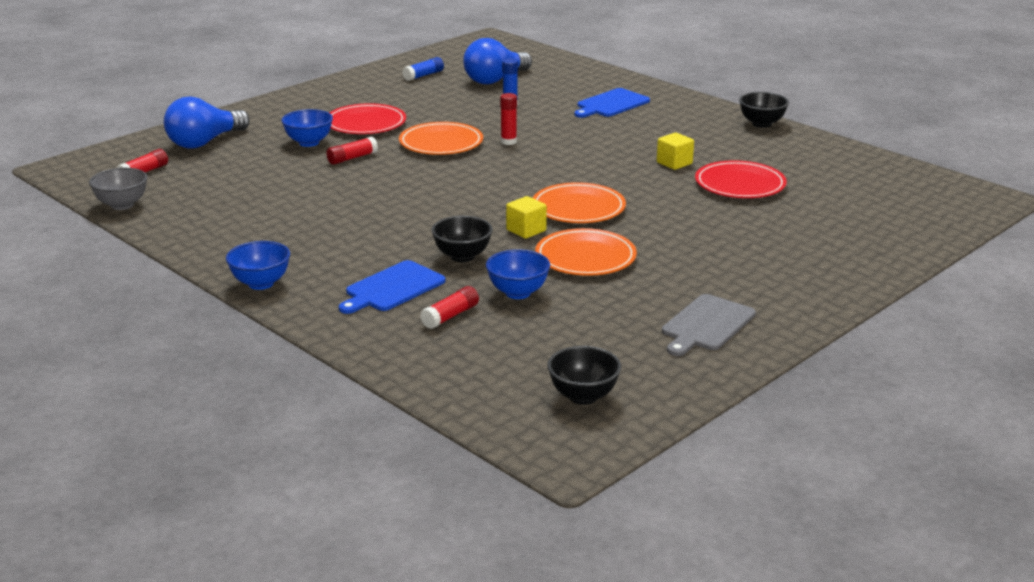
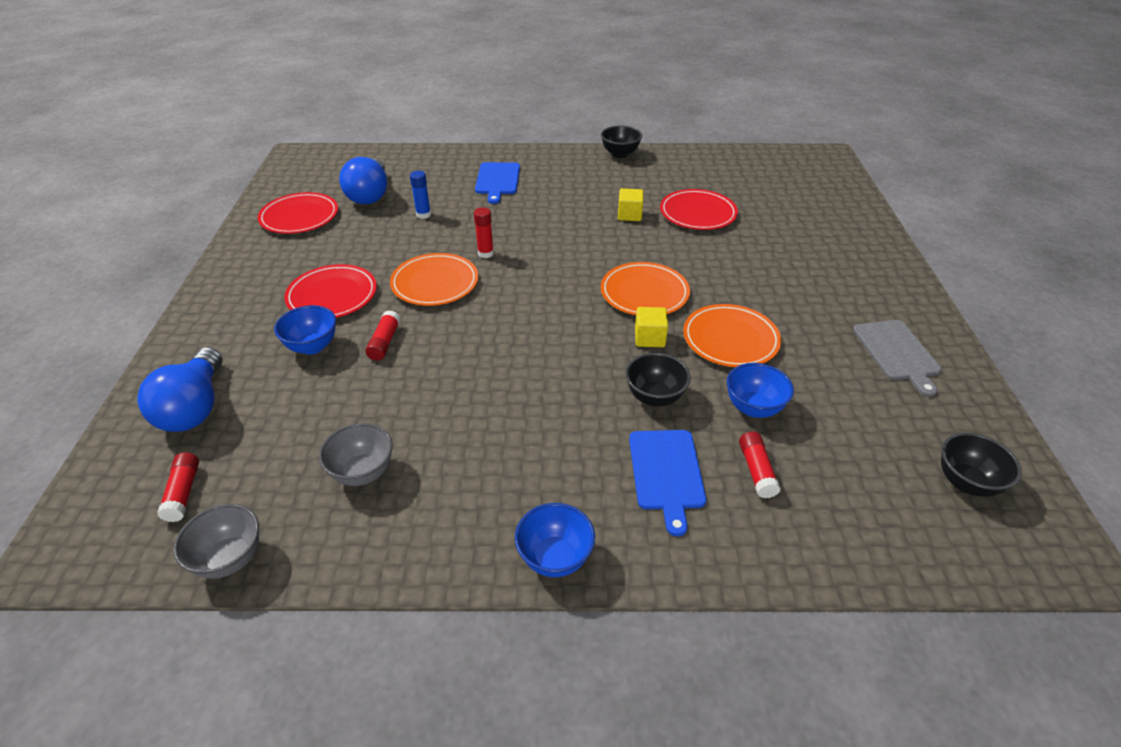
camera: 45 degrees left, 15 degrees up
blue glue stick [402,57,444,81] -> red plate [258,192,338,234]
none -> grey bowl [319,423,393,486]

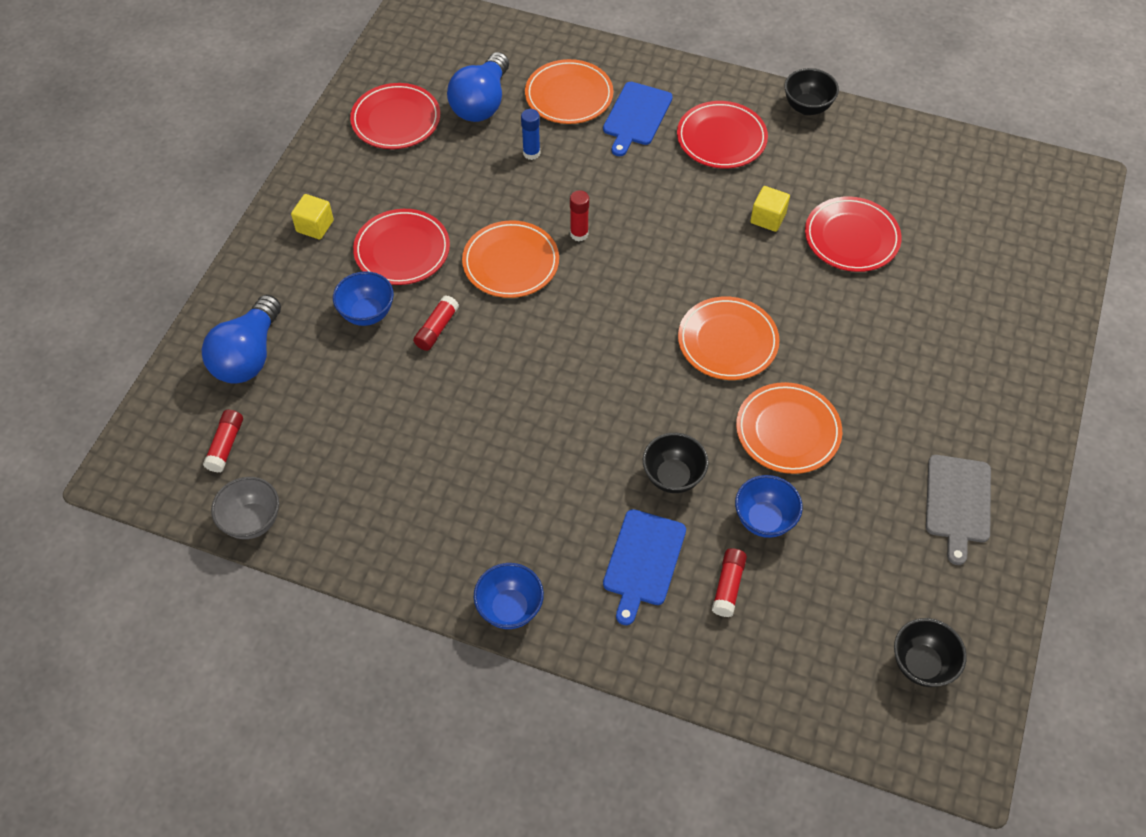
camera: 20 degrees right, 15 degrees up
grey bowl [319,423,393,486] -> none
yellow cube [635,307,668,347] -> yellow cube moved to [291,194,334,240]
none -> orange plate [525,59,613,124]
none -> red plate [677,101,768,168]

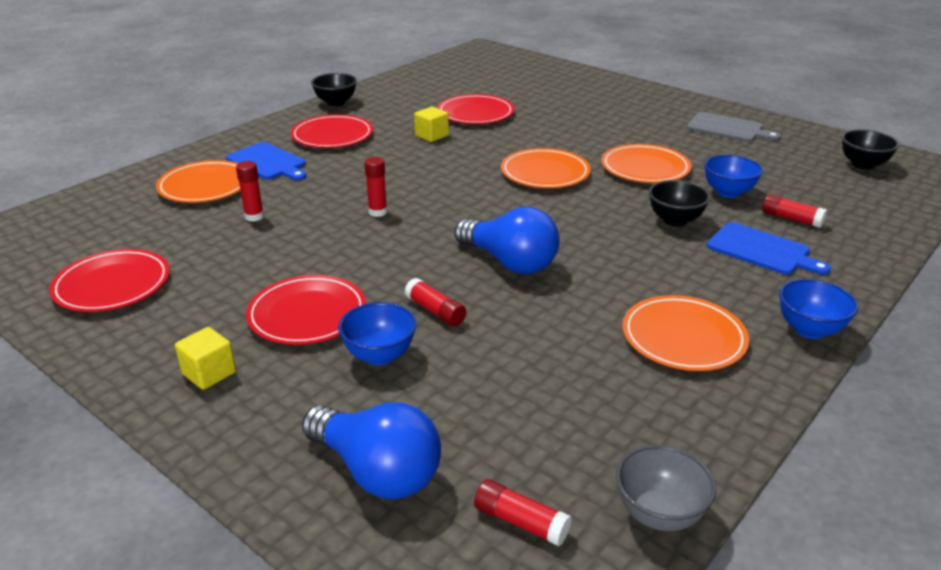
camera: 70 degrees left, 25 degrees down
blue light bulb [447,52,509,122] -> blue light bulb moved to [455,207,560,274]
orange plate [462,220,559,298] -> orange plate moved to [622,295,749,371]
blue glue stick [521,109,540,160] -> red glue stick [236,161,264,222]

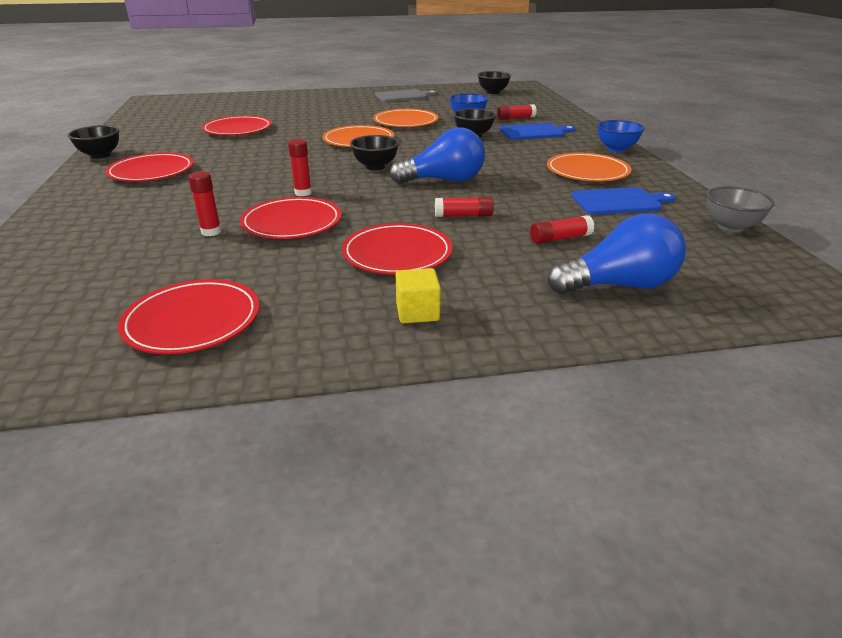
camera: 50 degrees left, 0 degrees up
orange plate [156,160,241,203] -> none
blue cutting board [226,142,306,180] -> blue cutting board moved to [571,187,676,215]
blue bowl [338,302,417,365] -> none
yellow cube [414,107,449,142] -> none
red glue stick [474,479,572,546] -> red glue stick moved to [530,215,594,244]
none -> red plate [240,197,342,239]
none -> black bowl [350,135,399,170]

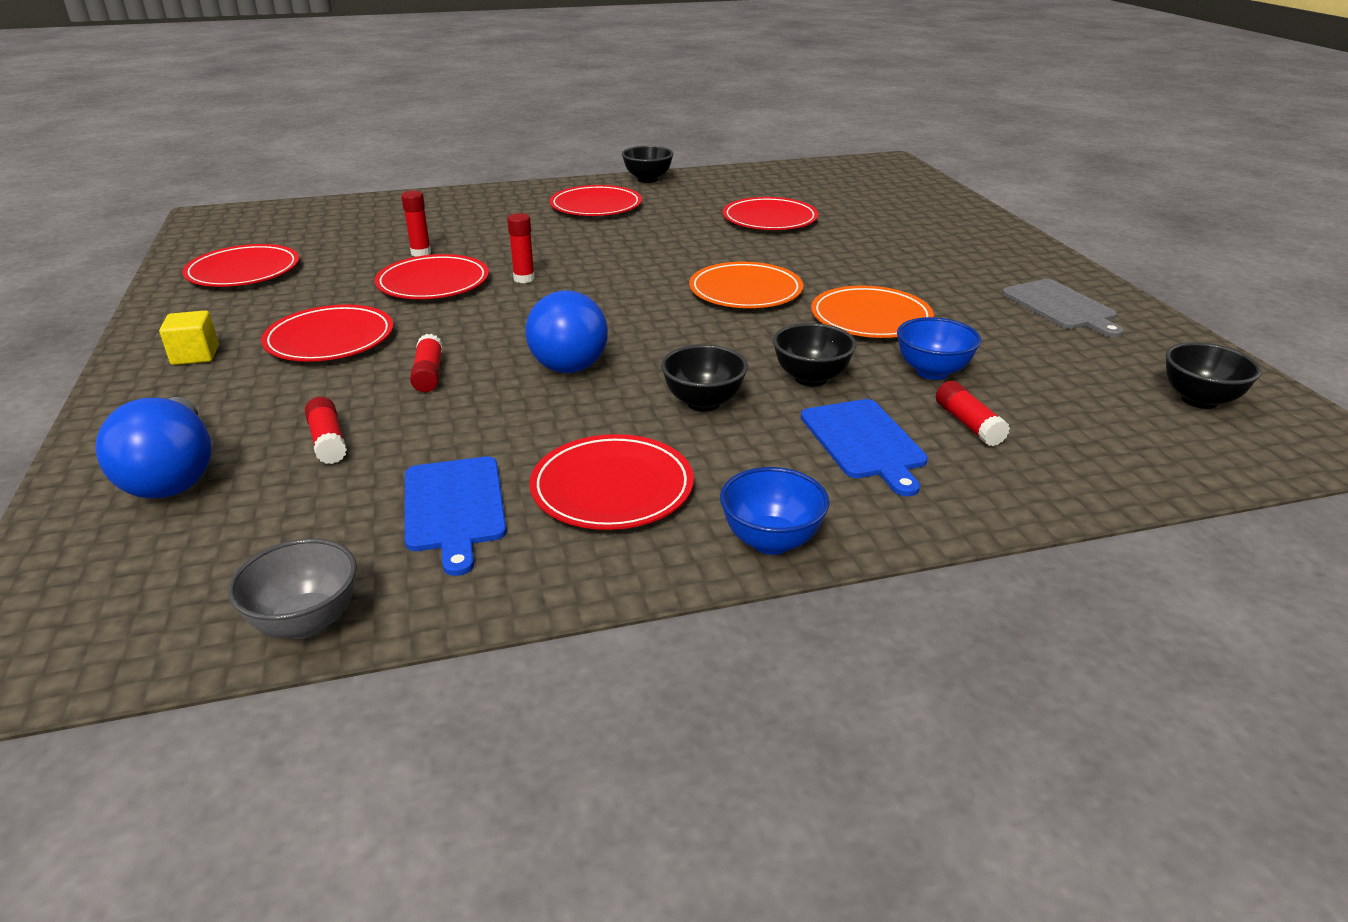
camera: 85 degrees right, 0 degrees up
black bowl [350,135,399,170] -> black bowl moved to [661,345,748,412]
orange plate [547,153,631,181] -> red plate [530,434,694,530]

